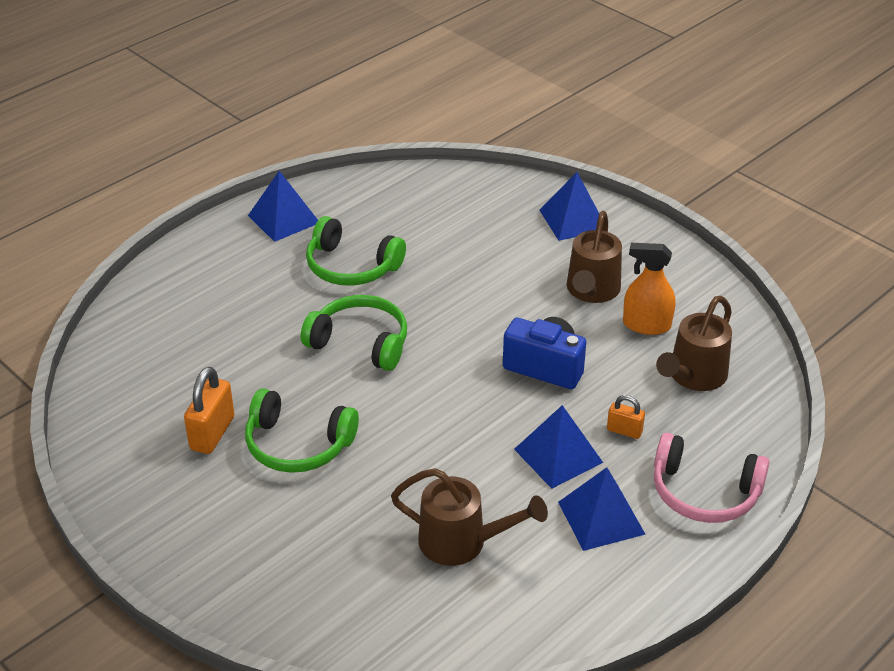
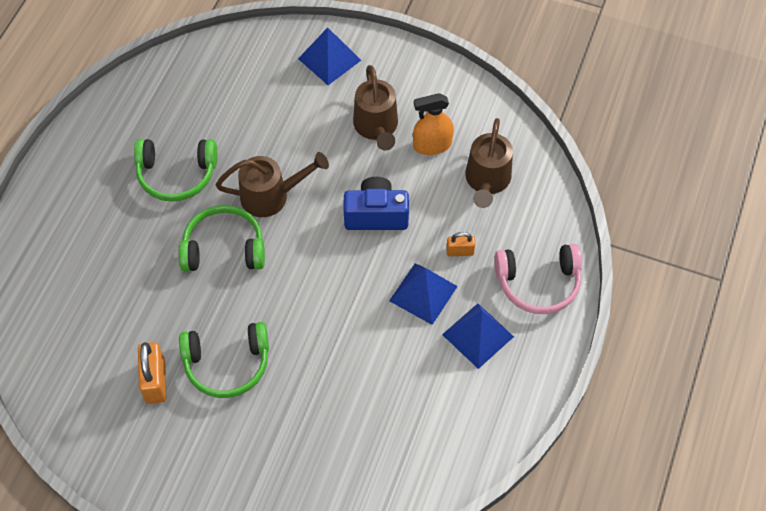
camera: 25 degrees left, 20 degrees up
blue pyramid [248,171,318,242] -> none
brown watering can [391,468,548,566] -> brown watering can moved to [216,152,329,217]

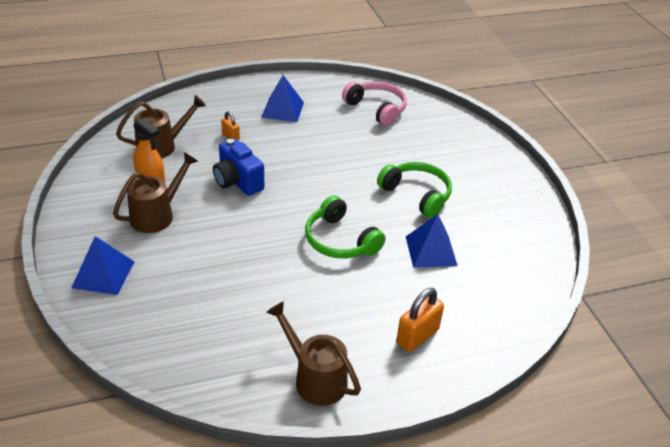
camera: 130 degrees left, 20 degrees down
green headphones [134,139,217,202] -> none
orange padlock [138,342,166,404] -> orange padlock moved to [396,288,444,352]
brown watering can [216,152,329,217] -> brown watering can moved to [266,301,361,406]
blue pyramid [389,263,458,325] -> blue pyramid moved to [406,214,458,268]
pink headphones [495,244,582,314] -> pink headphones moved to [342,81,407,126]

